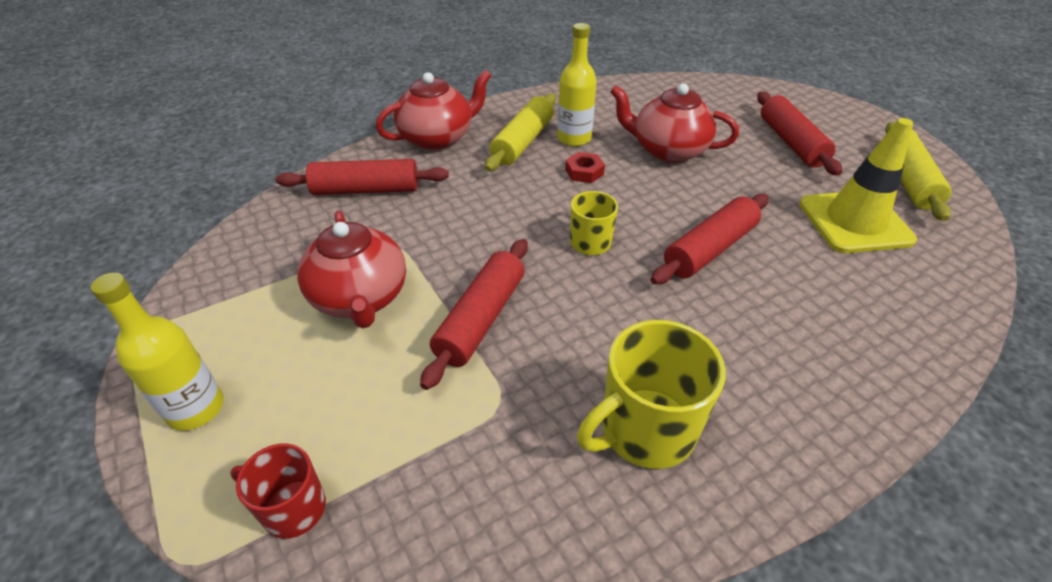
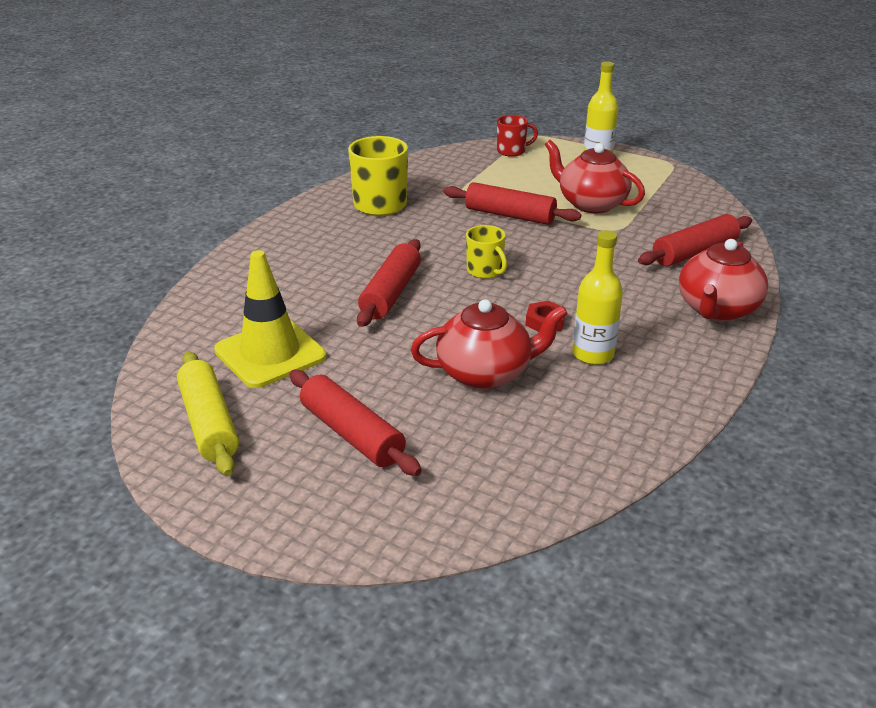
camera: 150 degrees right, 10 degrees down
red rolling pin [420,239,528,390] -> red rolling pin turned 60 degrees counterclockwise [443,182,581,225]
yellow rolling pin [485,93,556,171] -> none

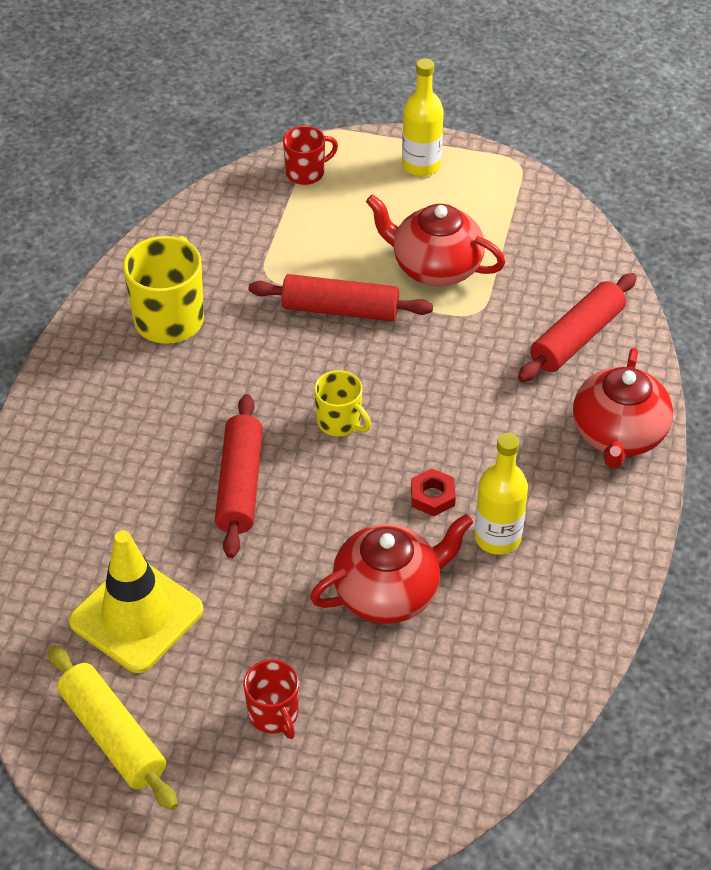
camera: 15 degrees left, 15 degrees up
red rolling pin [289,370,422,476] -> red mug [243,659,299,739]

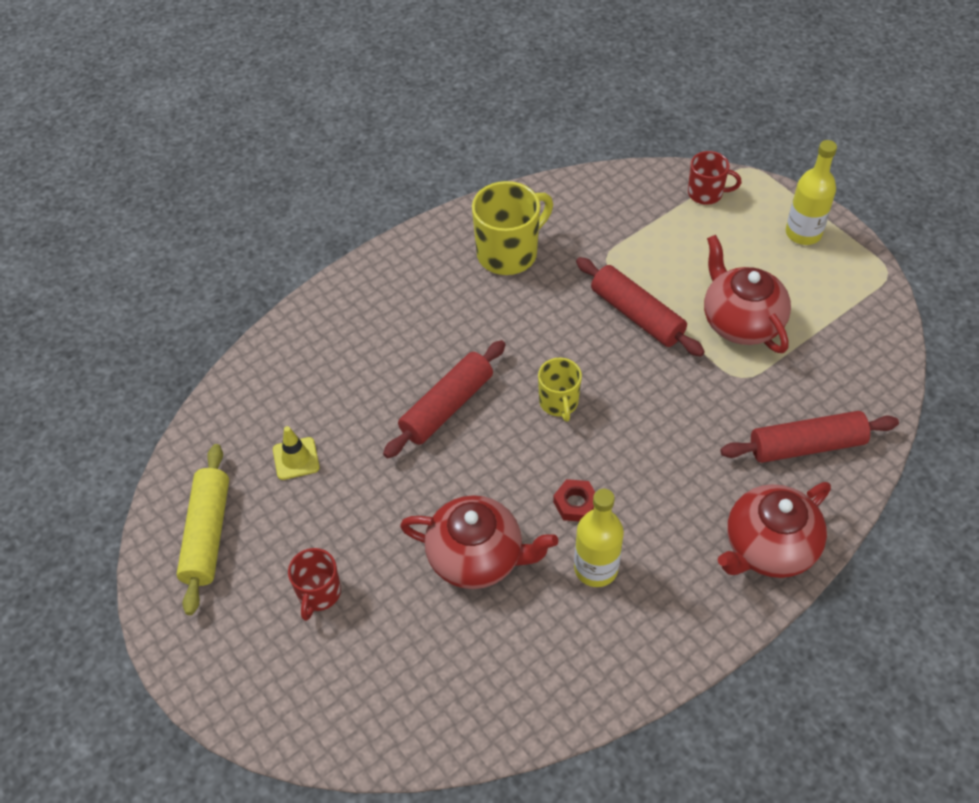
camera: 40 degrees right, 5 degrees up
yellow traffic cone [69,530,203,673] -> yellow traffic cone [273,426,320,480], size x0.49

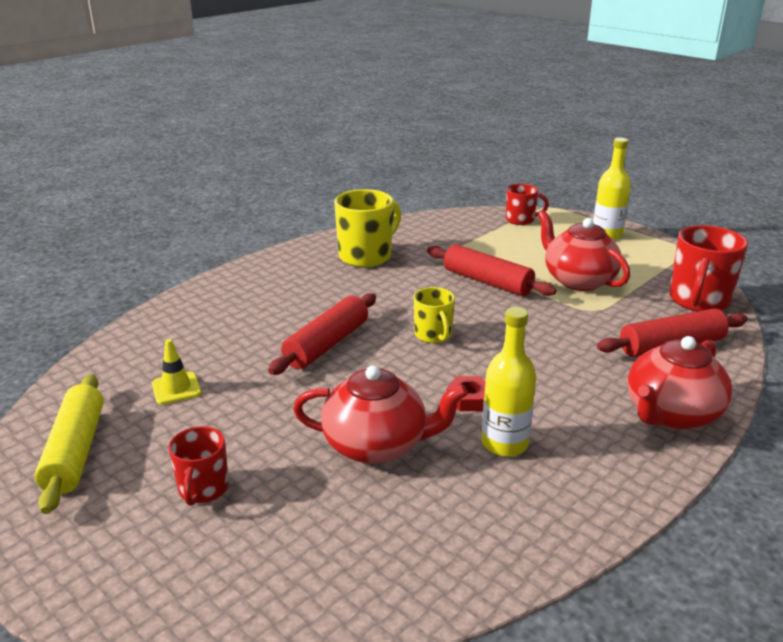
camera: 10 degrees left, 25 degrees down
none -> red mug [669,225,748,312]

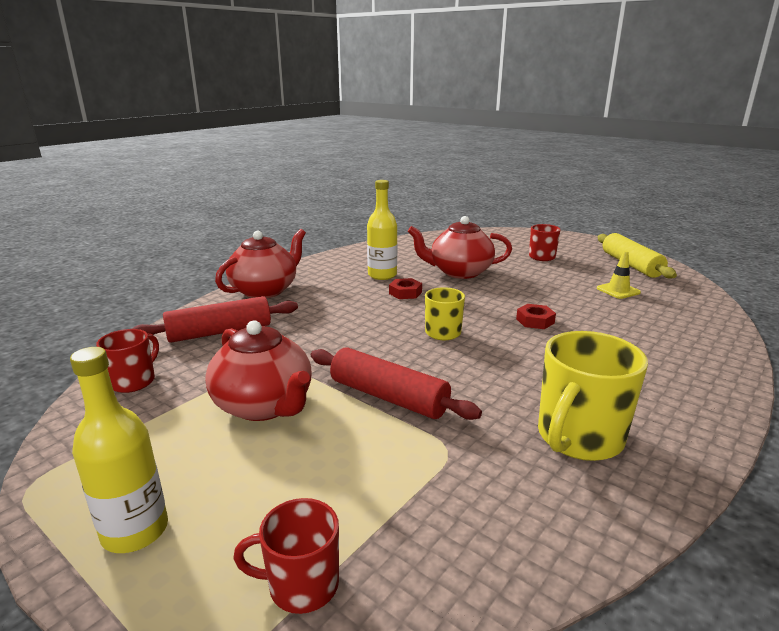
camera: 175 degrees right, 5 degrees down
red rolling pin [268,293,376,375] -> red nut [516,304,556,329]
red mug [669,225,748,312] -> red mug [96,329,159,393], size x0.59

